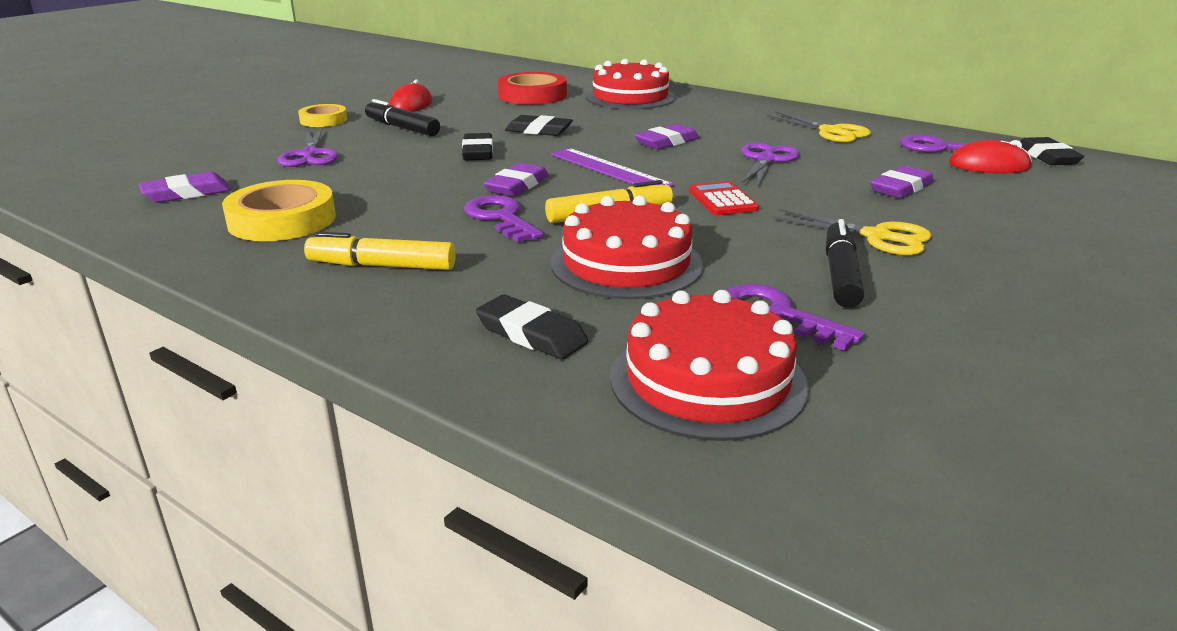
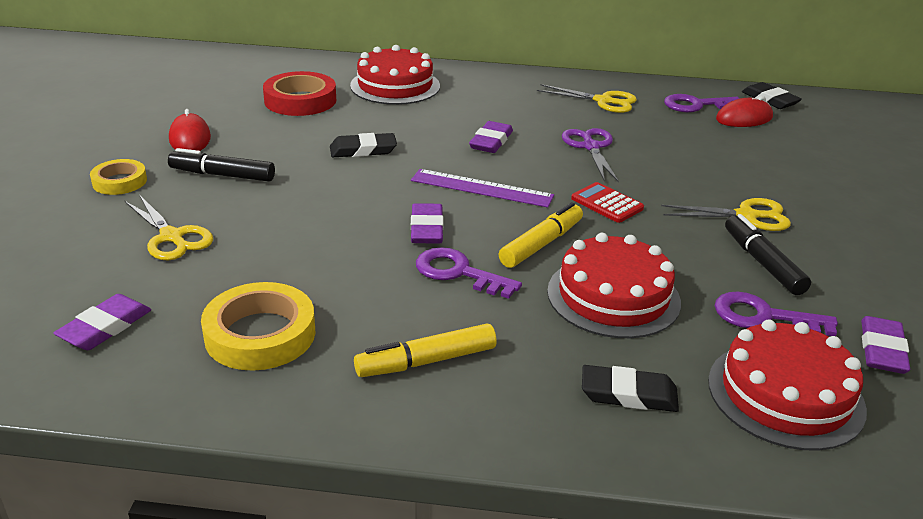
camera: 30 degrees left, 5 degrees up
purple scissors [278,128,339,167] -> yellow scissors [125,195,213,260]
black eraser [462,133,493,160] -> none
purple eraser [870,166,934,198] -> purple eraser moved to [861,316,910,374]

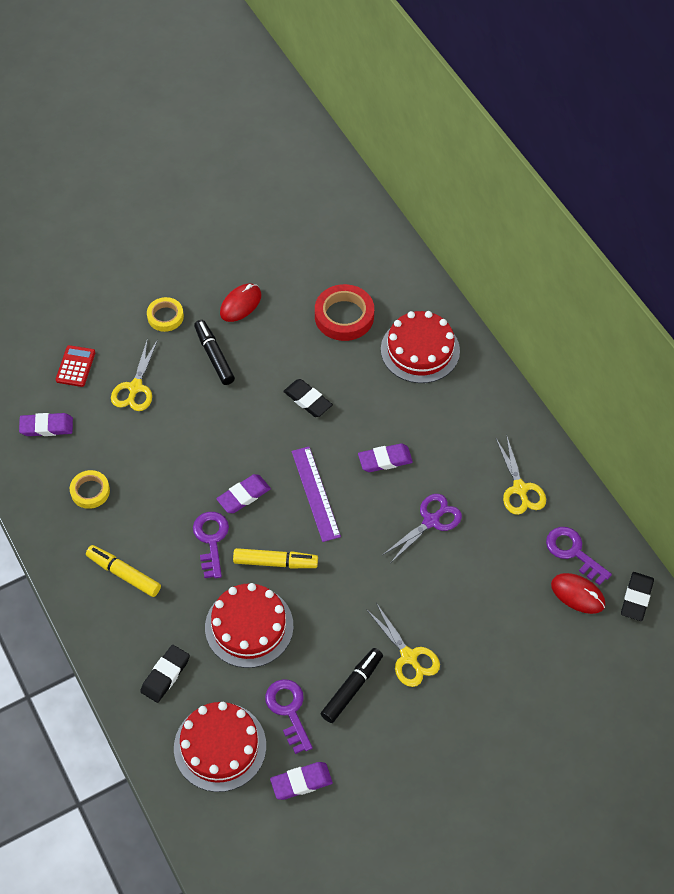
camera: 55 degrees right, 25 degrees up
yellow tape [201,282,315,371] -> yellow tape [70,470,110,509], size x0.61
red calculator [571,182,644,223] -> red calculator moved to [56,345,95,387]
black eraser [582,365,679,412] -> black eraser turned 60 degrees clockwise [140,645,190,703]

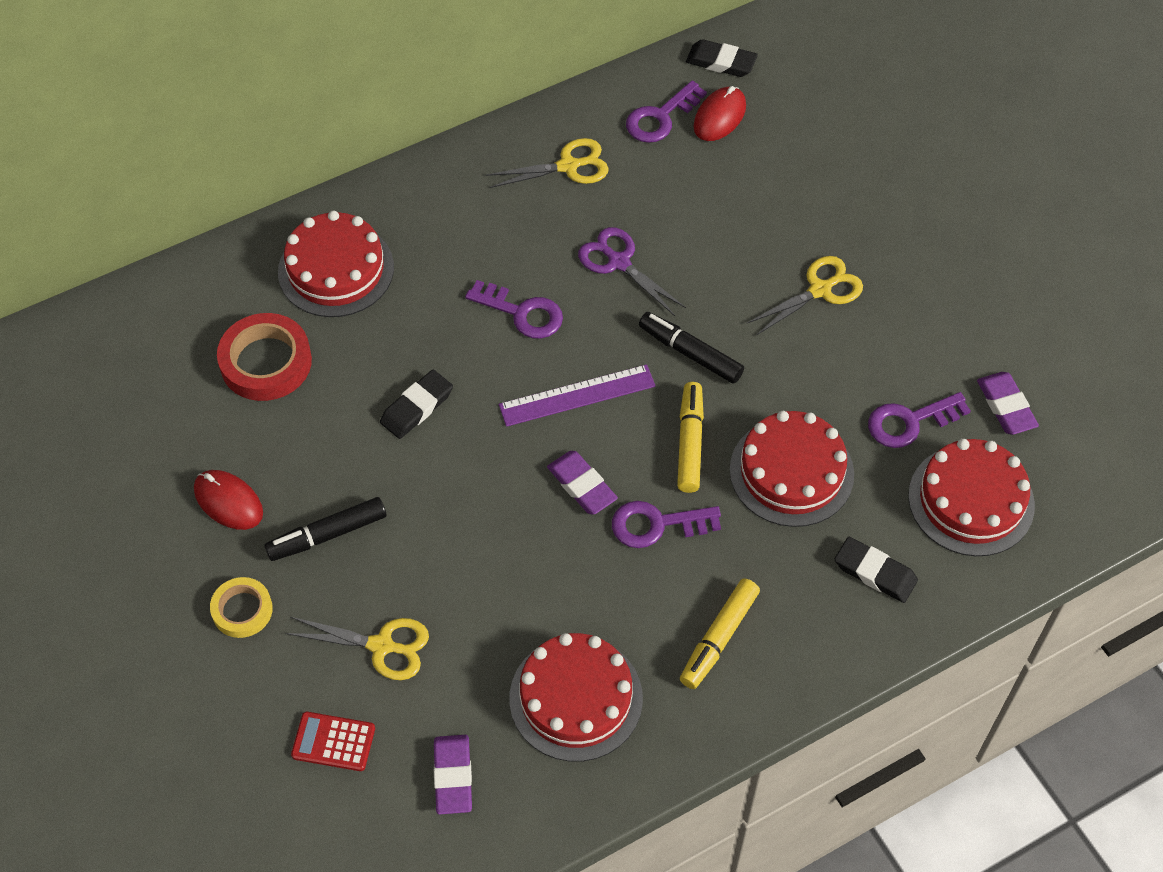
camera: 90 degrees left, 0 degrees up
yellow tape [70,470,110,509] -> red cake [509,633,643,762]
black marker [321,648,383,723] -> black marker moved to [639,312,744,384]
purple eraser [358,443,413,472] -> purple key [465,280,563,339]

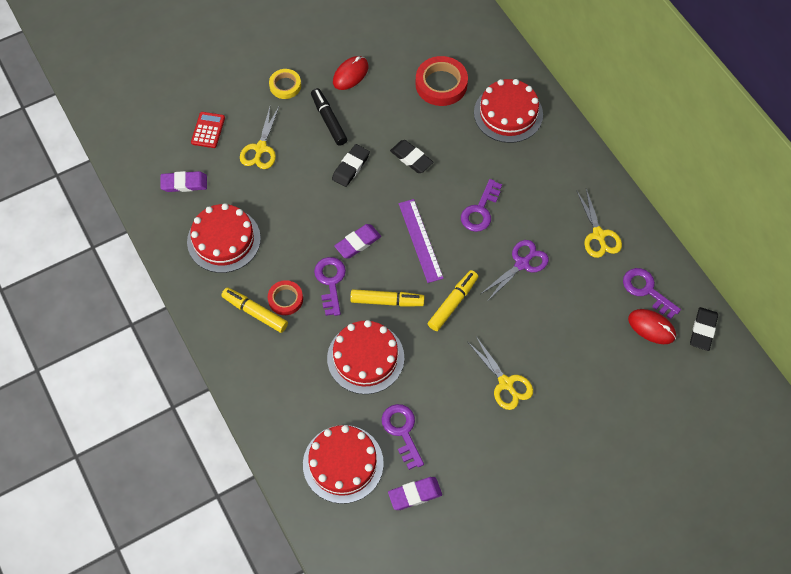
camera: 90 degrees right, 5 degrees up
black marker [639,312,744,384] -> yellow marker [428,270,478,331]
black eraser [835,537,918,603] -> black eraser moved to [332,144,370,187]
none -> red tape [268,280,303,315]

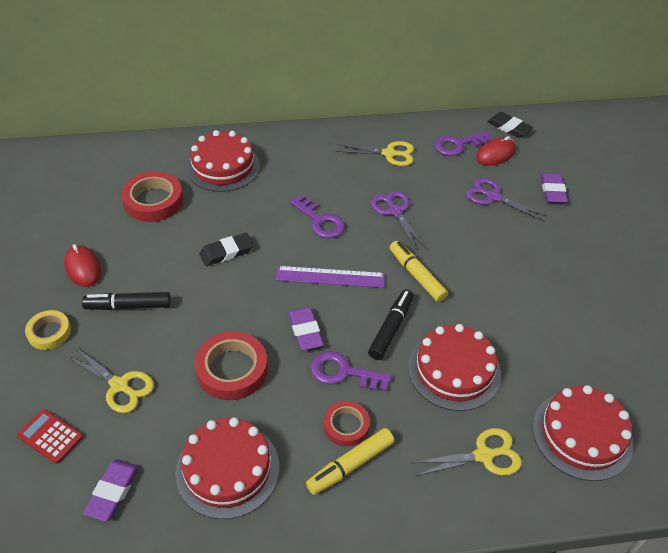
camera: 70 degrees left, 15 degrees down
black eraser [332,144,370,187] -> none
yellow marker [350,289,425,307] -> black marker [368,289,414,360]
purple key [382,404,424,470] -> none
purple eraser [388,477,442,510] -> purple eraser moved to [541,173,568,203]
yellow scissors [468,336,533,410] -> yellow scissors moved to [411,428,522,476]
none -> red tape [195,331,268,400]
none -> purple scissors [466,178,548,221]

